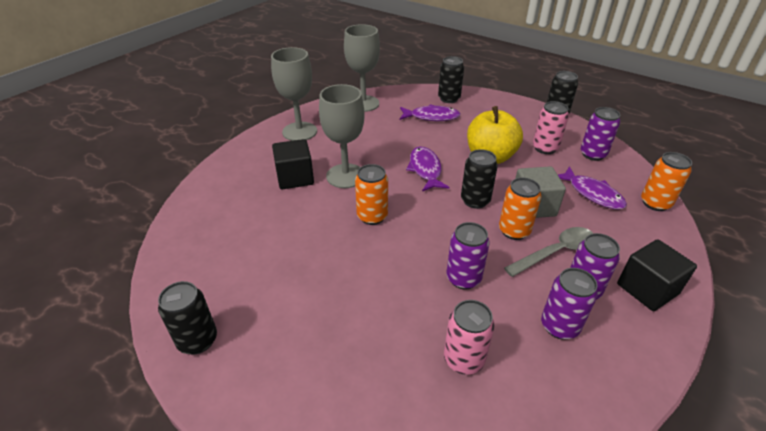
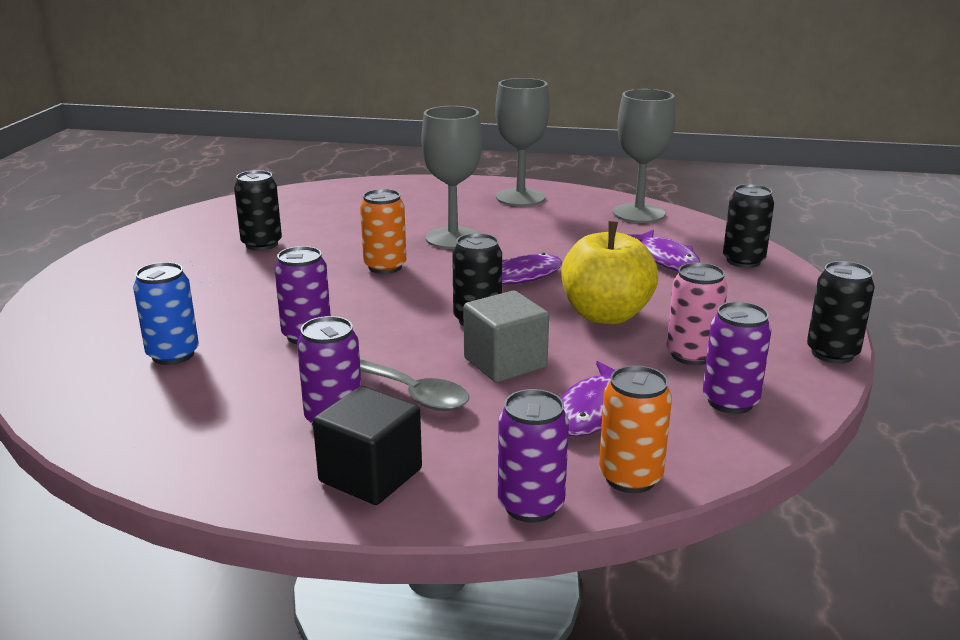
camera: 65 degrees right, 15 degrees down
black can [158,281,217,355] -> black can moved to [234,170,282,251]
black cube [272,139,314,190] -> none
pink can [444,300,495,375] -> blue can [133,262,199,365]
orange can [499,178,541,240] -> none
purple can [541,268,598,340] -> purple can moved to [498,389,569,523]

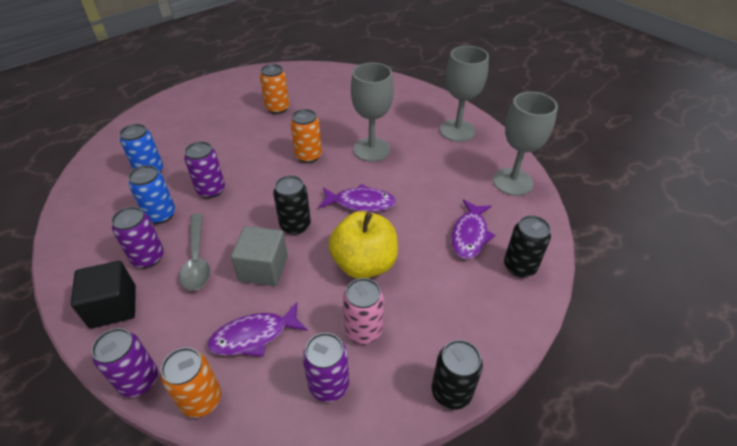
camera: 40 degrees right, 20 degrees up
black can [234,170,282,251] -> orange can [260,64,289,114]
none -> blue can [128,165,175,224]

